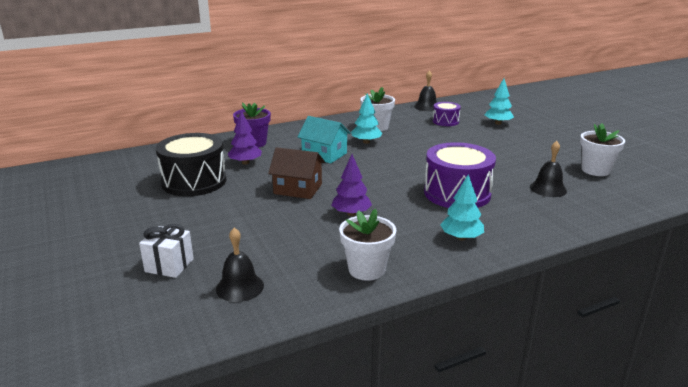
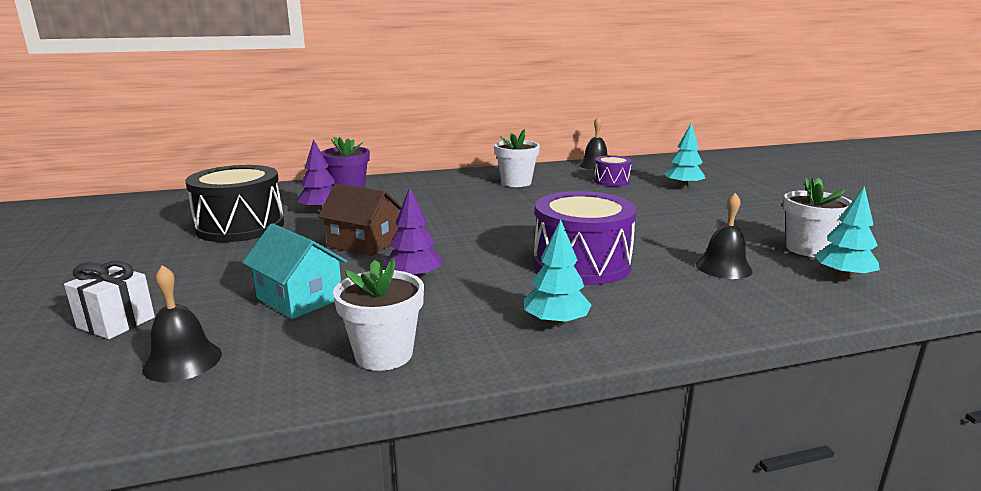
camera: 10 degrees right, 5 degrees down
turquoise house [298,116,351,163] -> turquoise house moved to [242,223,347,319]
turquoise tree [351,93,383,144] -> turquoise tree moved to [814,186,880,280]

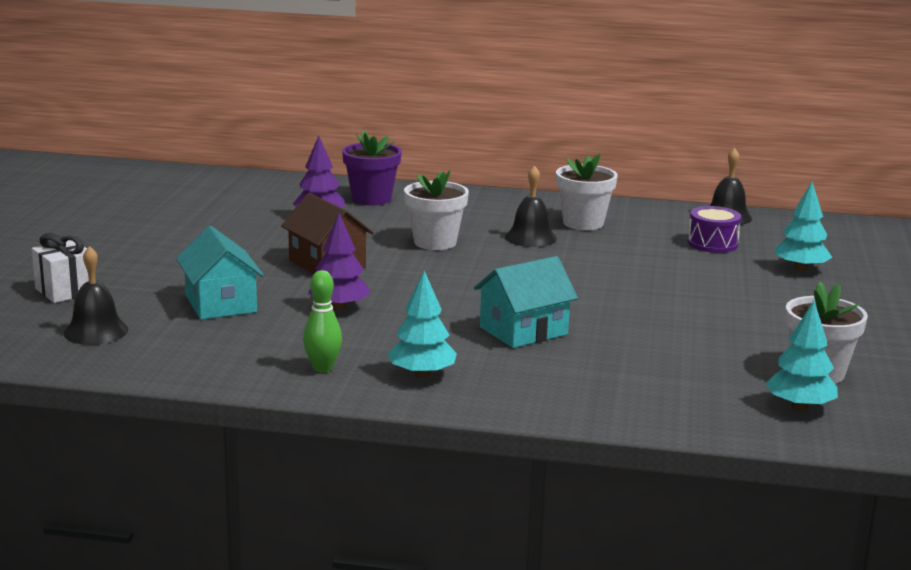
camera: 25 degrees right, 0 degrees up
black drum [185,165,284,242] -> none
white flower pot [333,257,424,371] -> white flower pot moved to [404,170,469,250]
purple drum [534,191,637,285] -> turquoise house [474,256,578,348]
black bell [696,193,752,279] -> black bell moved to [505,165,557,247]
none -> green bowling pin [303,270,342,373]

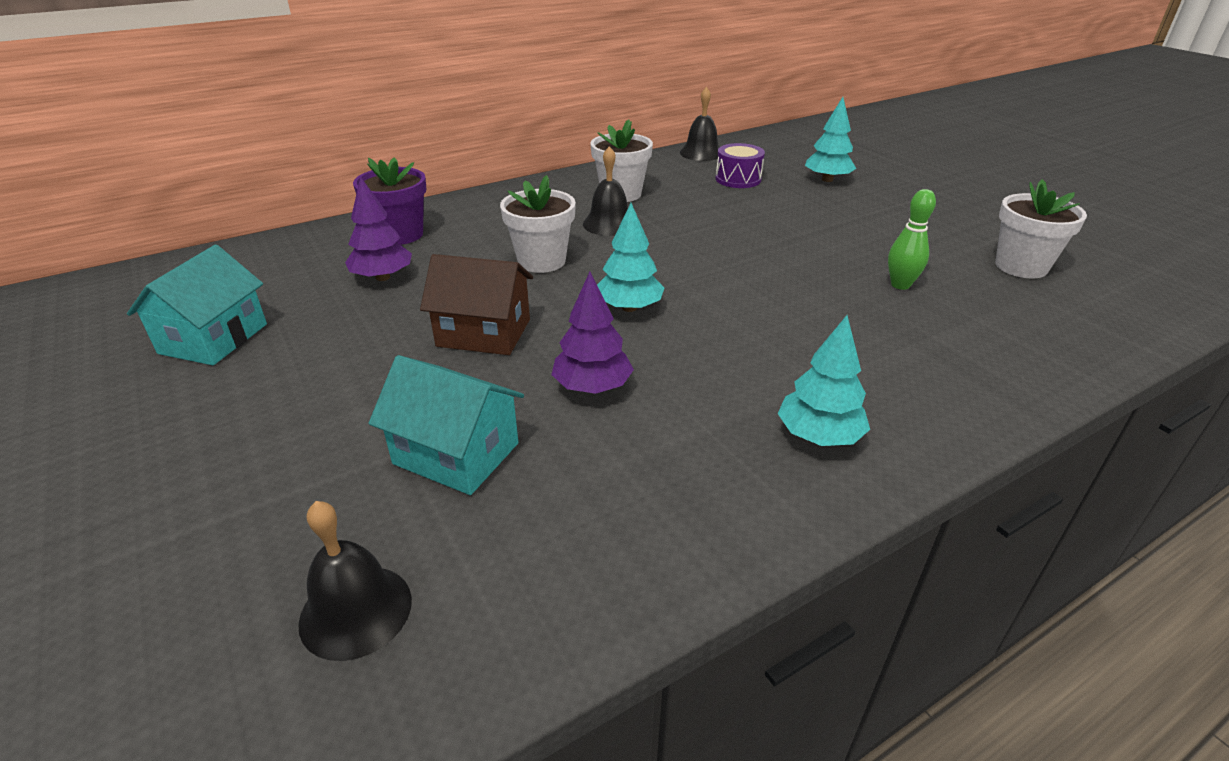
camera: 40 degrees left, 15 degrees up
white gift [32,233,89,303] -> none
green bowling pin [303,270,342,373] -> green bowling pin moved to [888,189,936,290]
turquoise house [474,256,578,348] -> turquoise house moved to [127,245,267,365]
turquoise tree [765,301,838,411] -> turquoise tree moved to [597,203,664,312]

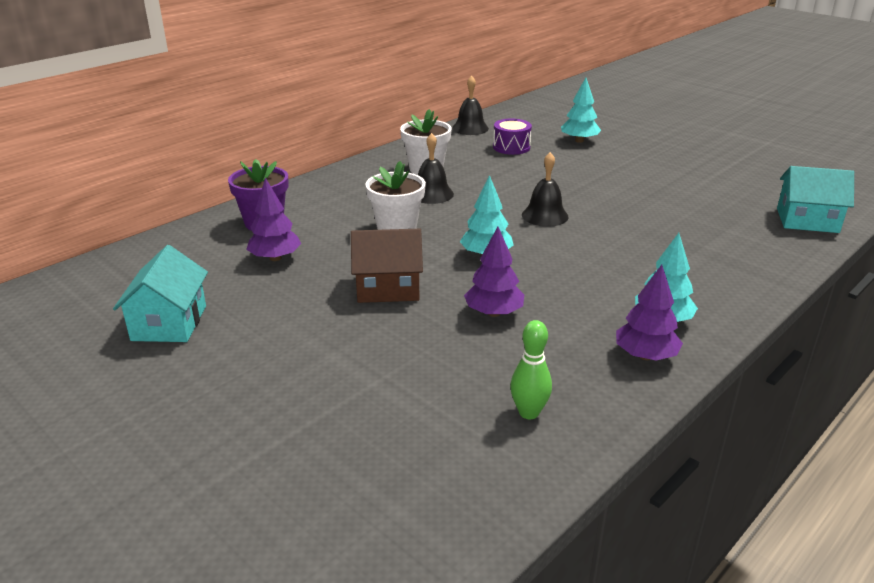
camera: 15 degrees left, 5 degrees down
black bell [298,501,412,661] -> black bell moved to [522,152,569,227]
turquoise house [369,355,524,495] -> turquoise house moved to [777,166,854,233]
green bowling pin [888,189,936,290] -> green bowling pin moved to [510,320,552,419]
white flower pot [995,179,1087,279] -> none
none -> purple tree [616,265,683,361]

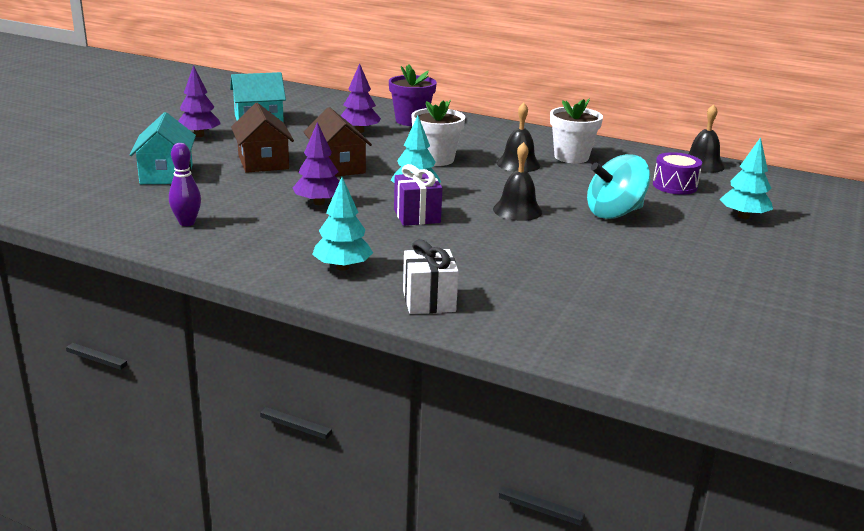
camera: 70 degrees right, 5 degrees down
green bowling pin [510,320,552,419] -> purple bowling pin [169,143,201,226]
purple tree [616,265,683,361] -> purple tree moved to [178,65,221,137]
turquoise house [777,166,854,233] -> turquoise house moved to [130,112,196,184]
none -> brown house [231,103,294,173]
none -> purple gift [394,164,442,226]
none -> white gift [403,239,459,314]
none -> turquoise spinning top [587,154,650,219]

